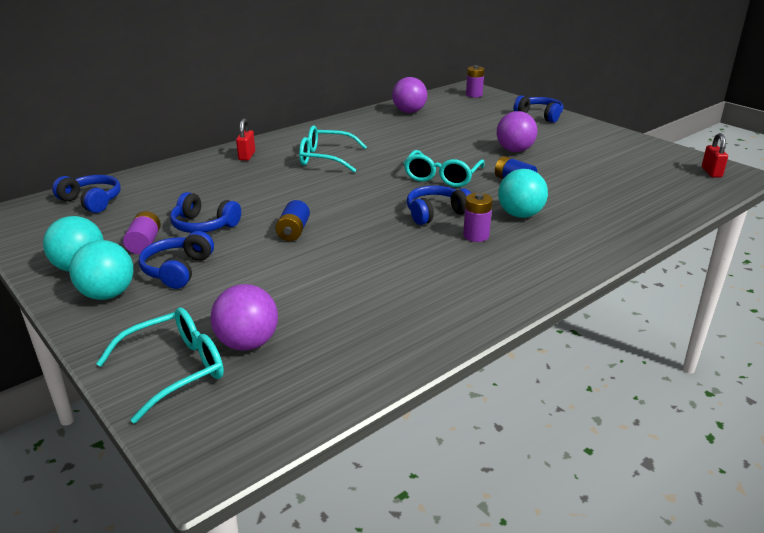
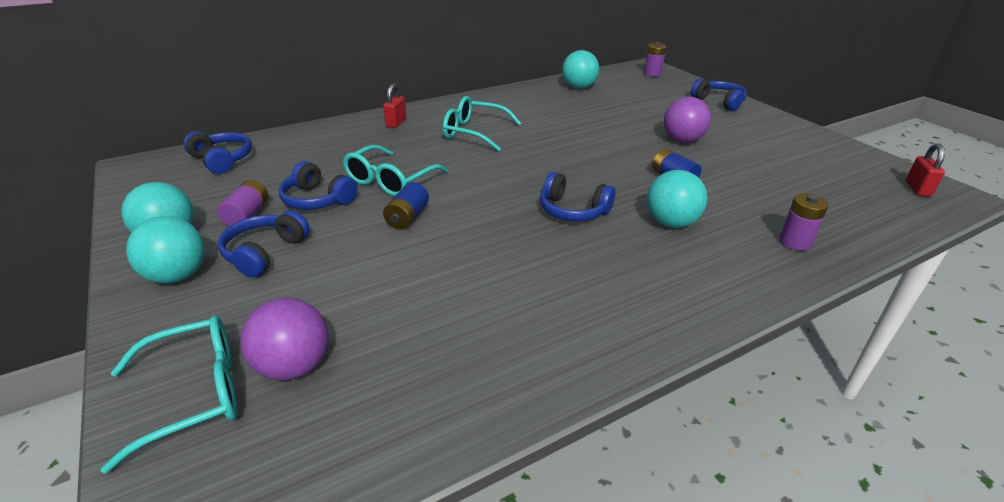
camera: 10 degrees right, 5 degrees up
purple ball [392,77,427,113] -> turquoise ball [562,50,599,89]
turquoise glasses [404,150,485,187] -> turquoise glasses moved to [343,145,448,196]
blue headphones [407,185,471,225] -> blue headphones turned 135 degrees counterclockwise [540,172,615,221]
purple battery [463,193,493,242] -> purple battery moved to [779,193,829,251]

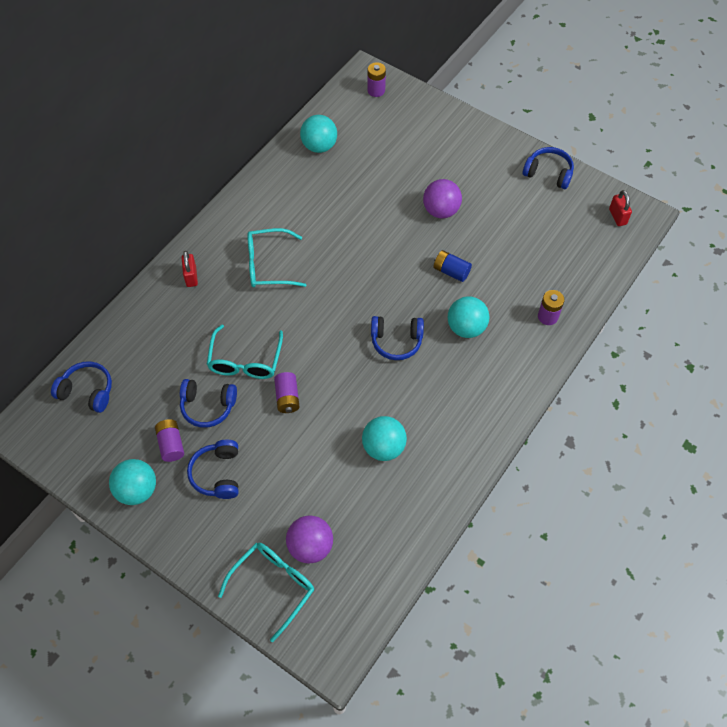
camera: 25 degrees left, 25 degrees up
turquoise ball [126,216,205,284] -> turquoise ball moved to [362,416,407,461]
blue battery [383,182,429,230] -> purple battery [274,372,300,413]
blue headphones [691,78,747,111] -> blue headphones moved to [523,147,574,189]

